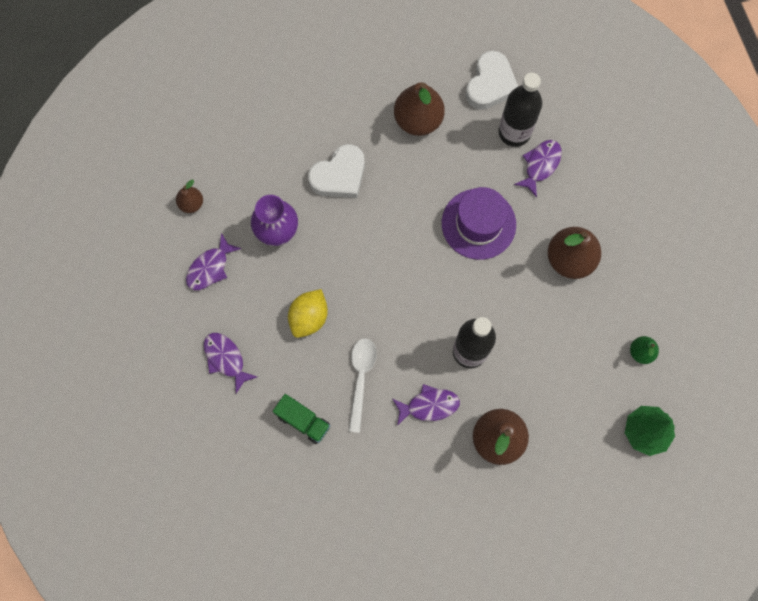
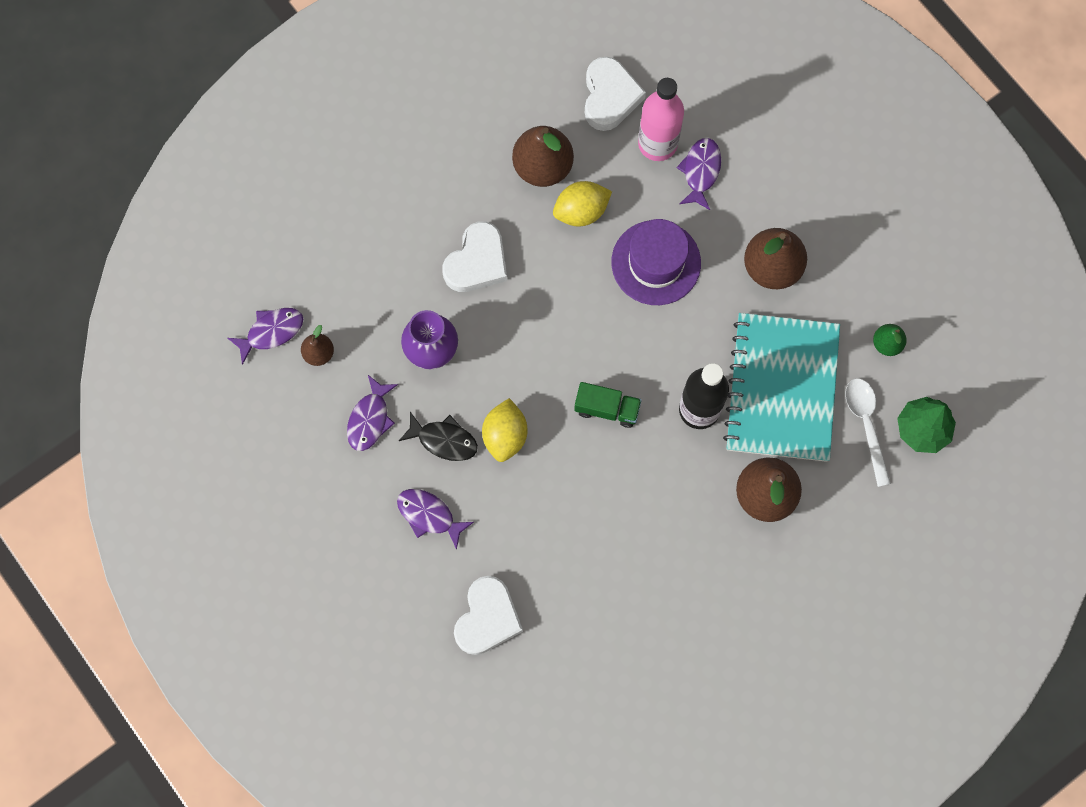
camera: 20 degrees left, 0 degrees up
green truck [273,394,330,444] -> green truck moved to [574,382,642,428]
white spoon [349,338,377,433] -> white spoon moved to [845,379,891,487]
purple fish [393,384,460,426] -> purple fish moved to [228,308,304,365]
black bottle [499,73,542,147] -> pink bottle [638,78,684,161]
none -> black fish [399,412,478,461]
none -> white heart [454,576,523,655]
none -> yellow lemon [553,181,612,226]
none -> turquoise notebook [723,313,840,462]

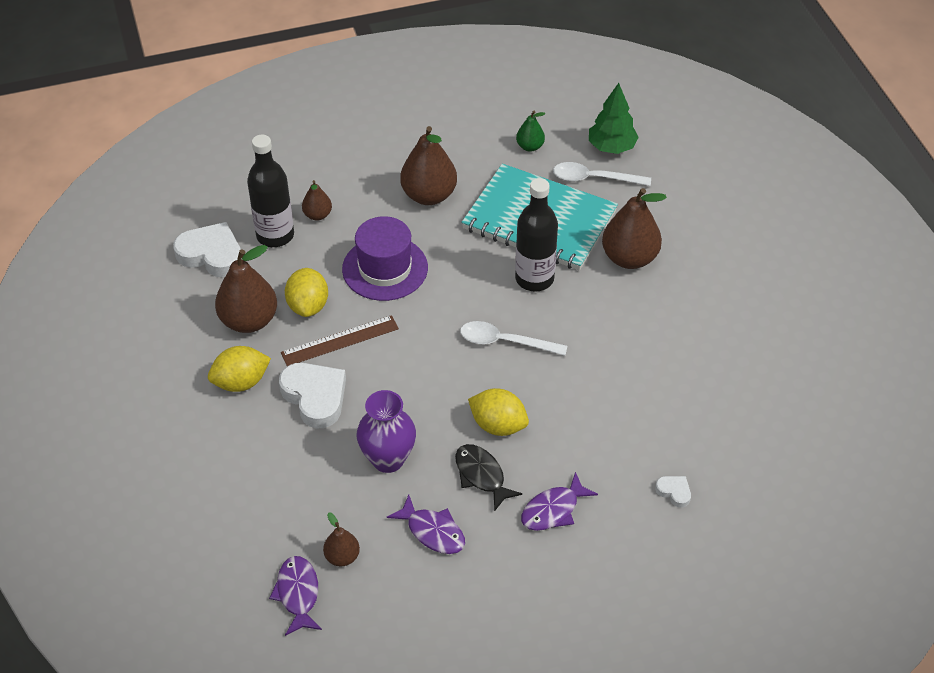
camera: 70 degrees left, 25 degrees down
black fish [399,412,478,461] -> black fish turned 75 degrees counterclockwise [455,444,522,512]
white heart [454,576,523,655] -> white heart [655,476,691,508], size x0.47
green truck [574,382,642,428] -> white spoon [460,321,567,356]
pink bottle [638,78,684,161] -> black bottle [247,135,294,247]
purple fish [677,138,721,210] -> brown pear [302,180,332,221]
none -> yellow lemon [208,346,271,392]
none -> brown ruler [281,315,399,366]

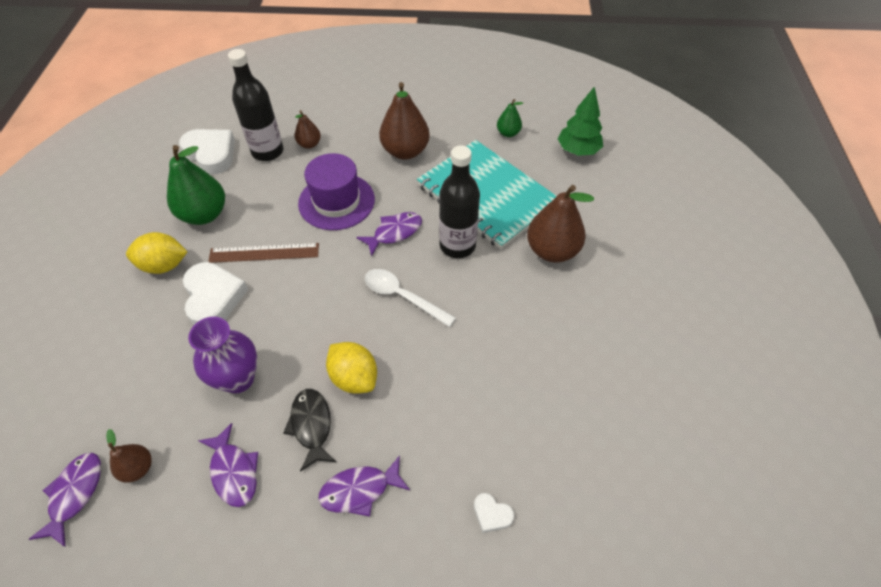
camera: 20 degrees right, 5 degrees up
brown pear [215,245,277,333] -> green pear [167,145,225,225]
yellow lemon [285,268,328,317] -> none
white spoon [553,162,651,186] -> none
white heart [655,476,691,508] -> white heart turned 150 degrees clockwise [474,493,515,533]
none -> purple fish [356,212,422,257]

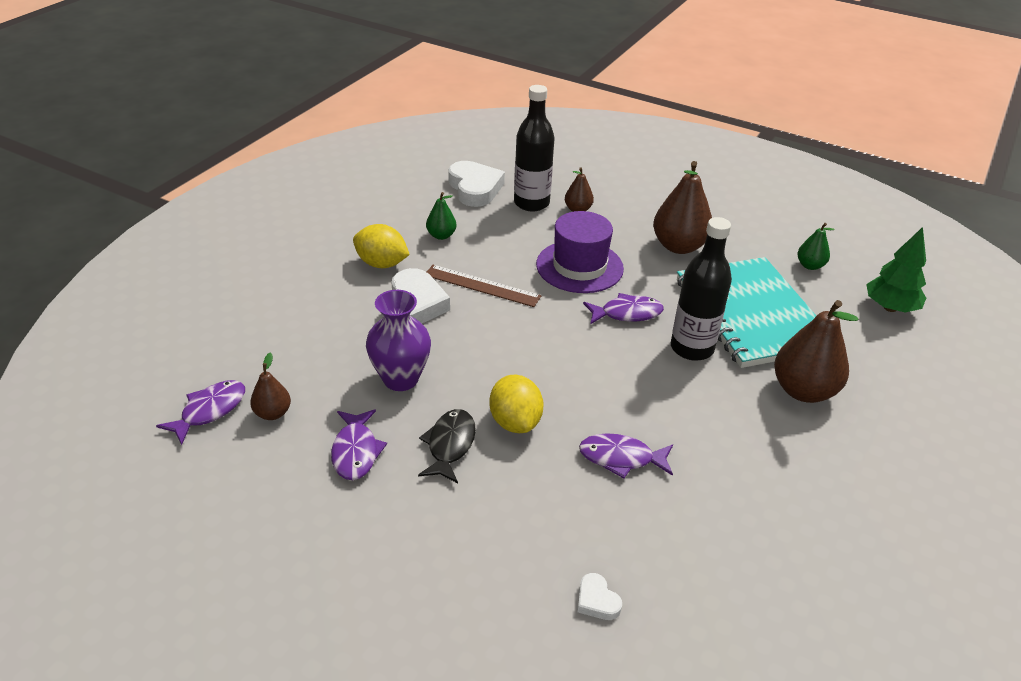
camera: 25 degrees right, 15 degrees down
green pear [167,145,225,225] -> green pear [426,192,457,240], size x0.52
purple fish [318,455,410,517] -> purple fish moved to [579,433,673,478]
white spoon [365,269,456,327] -> none

